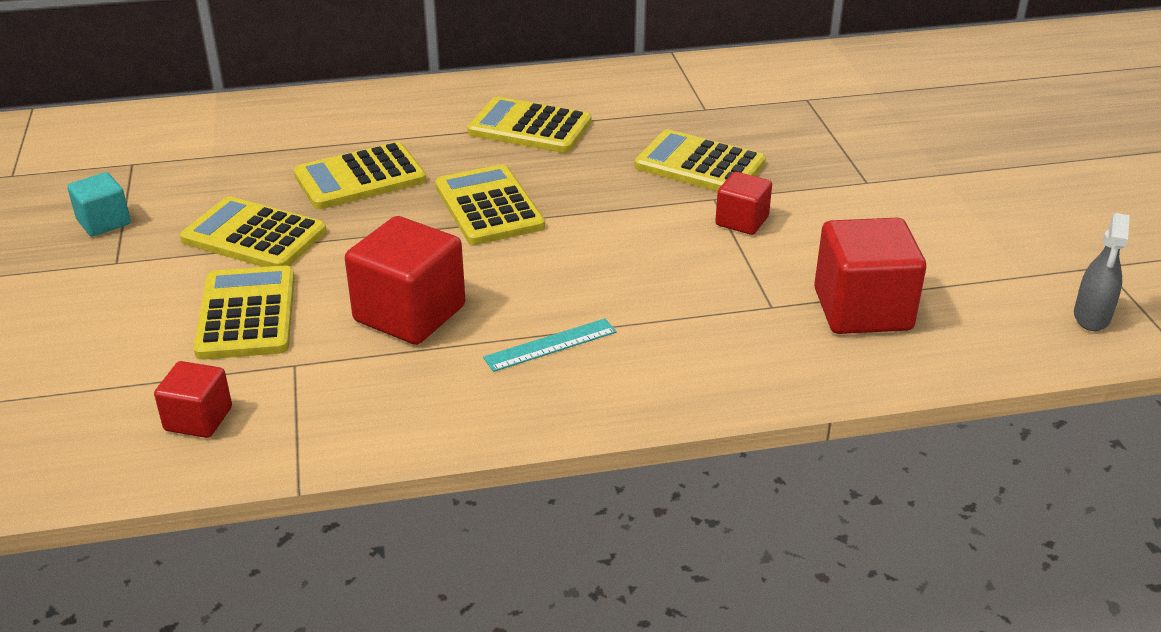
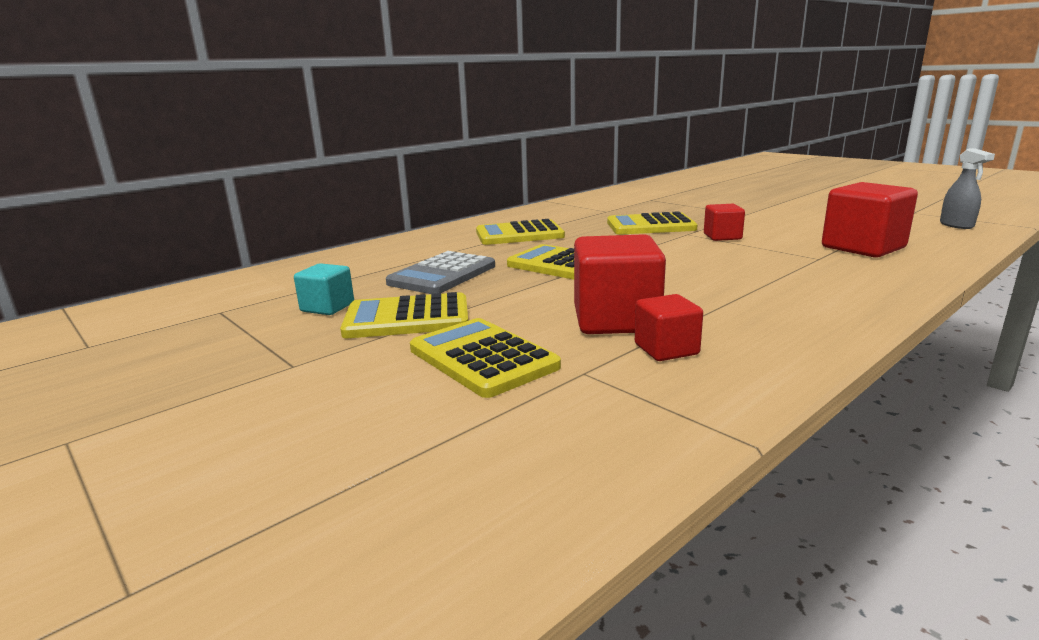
camera: 30 degrees left, 15 degrees down
turquoise cube [67,172,131,236] -> turquoise cube moved to [294,263,354,315]
red cube [154,361,232,438] -> red cube moved to [635,294,703,361]
yellow calculator [294,142,426,209] -> grey calculator [386,251,495,294]
turquoise ruler [483,318,617,372] -> none

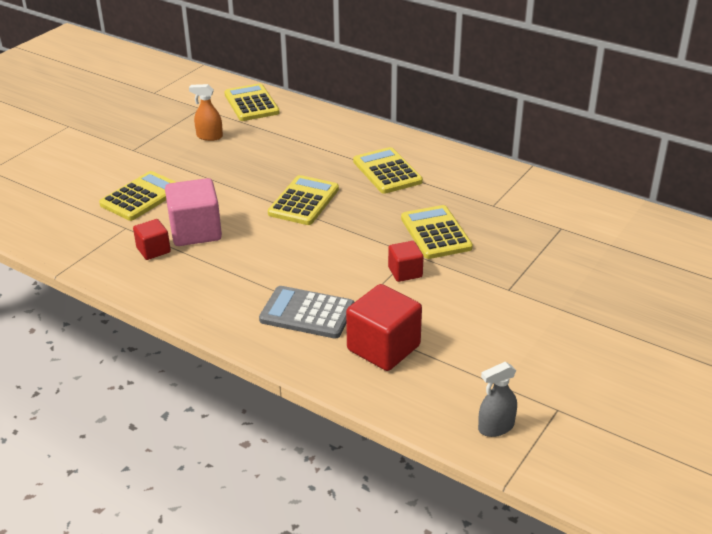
camera: 75 degrees right, 15 degrees up
turquoise cube [294,263,354,315] -> orange spray bottle [189,84,223,141]
yellow calculator [340,292,468,338] -> yellow calculator moved to [224,83,280,121]
grey calculator [386,251,495,294] -> grey calculator moved to [259,286,354,339]
red cube [574,234,666,334] -> pink cube [165,178,222,246]

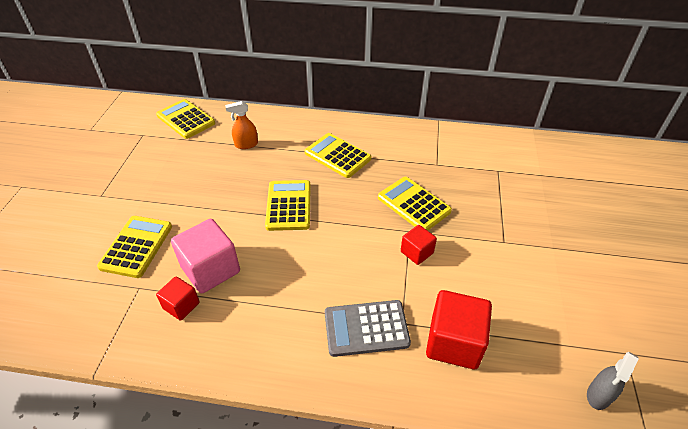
camera: 25 degrees left, 10 degrees up
orange spray bottle [189,84,223,141] -> orange spray bottle moved to [225,101,258,149]

